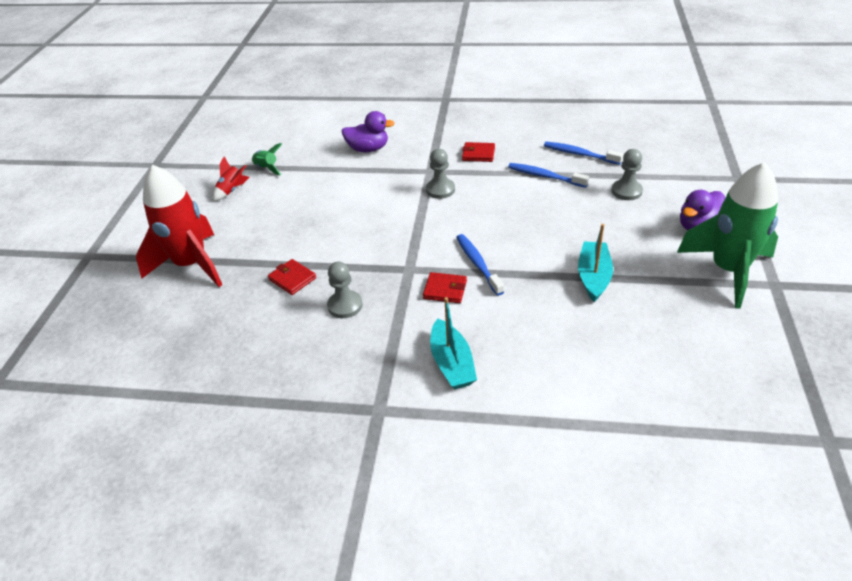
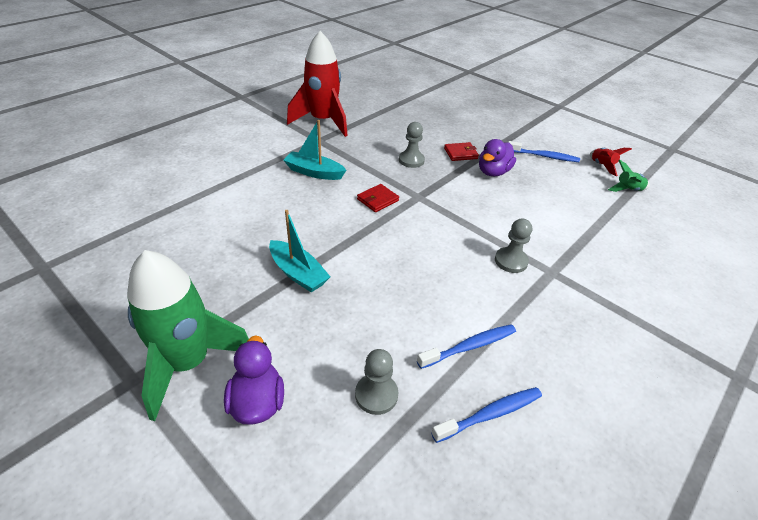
camera: 120 degrees right, 0 degrees up
red rocket [136,165,222,287] -> red rocket moved to [287,31,348,137]
purple duck [342,111,395,152] -> purple duck moved to [479,139,516,176]
blue toothbrush [456,234,504,296] -> blue toothbrush moved to [508,141,580,162]
red wallet [462,142,495,162] -> none

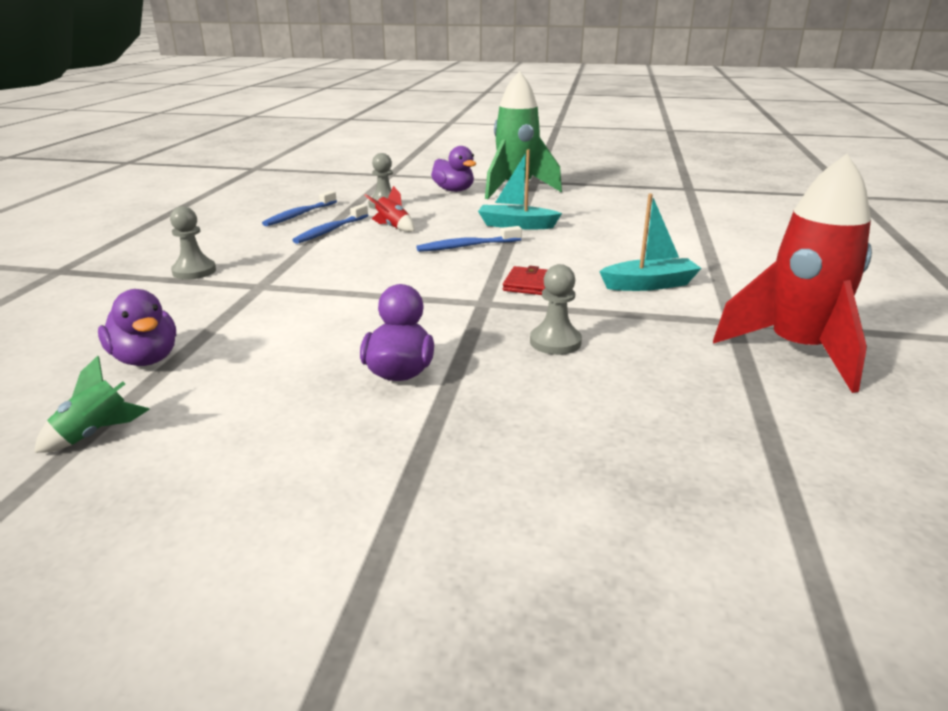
camera: 150 degrees right, 15 degrees down
red wallet [444,142,479,161] -> none
grey pawn [495,218,532,273] -> grey pawn moved to [170,206,216,280]
blue toothbrush [508,141,580,162] -> blue toothbrush moved to [417,226,522,252]
red rocket [590,148,632,176] -> red rocket moved to [364,186,414,232]
none -> purple duck [98,289,176,366]

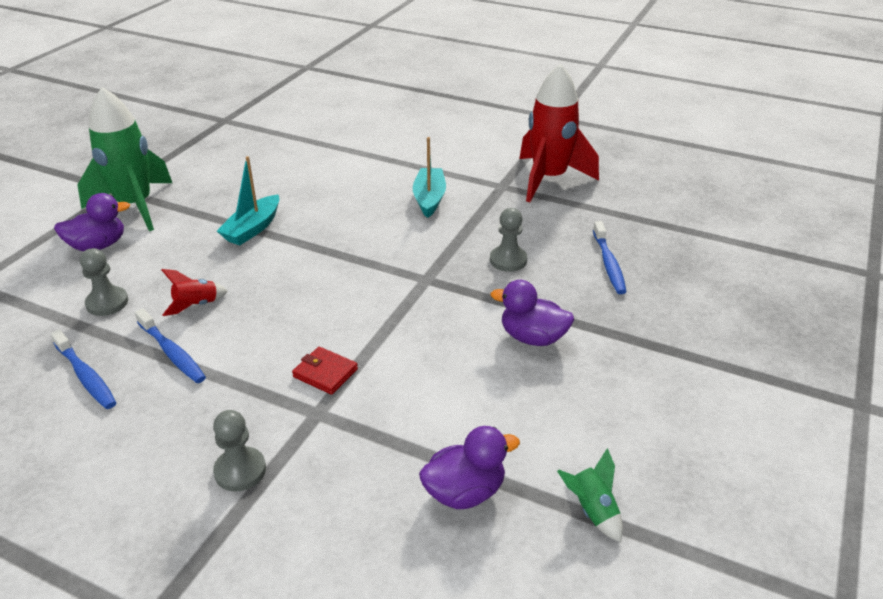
camera: 75 degrees left, 10 degrees up
blue toothbrush [417,226,522,252] -> blue toothbrush moved to [593,221,627,294]
red wallet [503,266,547,295] -> red wallet moved to [292,347,358,395]

